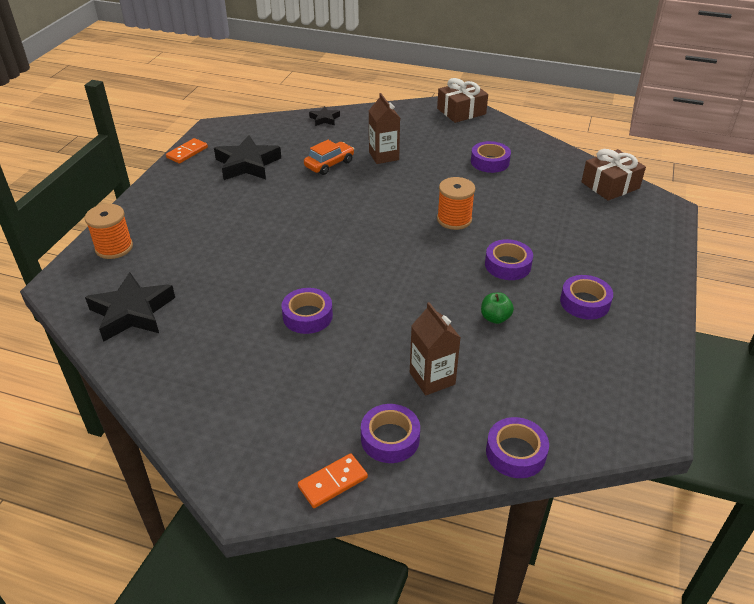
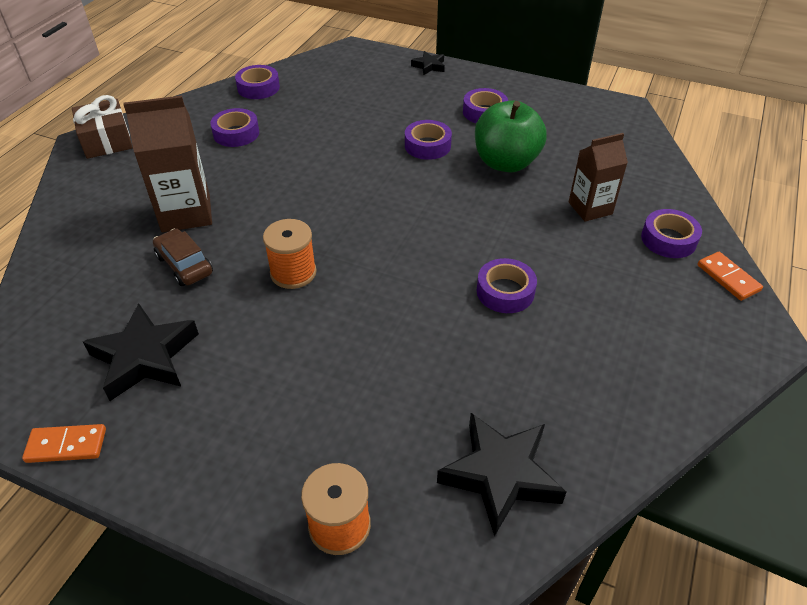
camera: 85 degrees left, 5 degrees up
orange domino [166,138,208,163] -> orange domino turned 45 degrees counterclockwise [22,424,106,463]
orange car [304,140,354,175] -> brown car [153,229,213,286]
black star [309,106,340,126] -> black star moved to [411,51,445,75]
brown carton [368,93,400,164] -> brown carton [123,95,212,232], size x1.51
orange spool [437,177,475,230] -> orange spool moved to [263,219,317,289]
green apple [481,292,514,324] -> green apple [475,100,547,172], size x2.28
purple tape [486,417,549,478] -> purple tape moved to [235,65,280,99]
brown gift [581,149,646,201] -> none

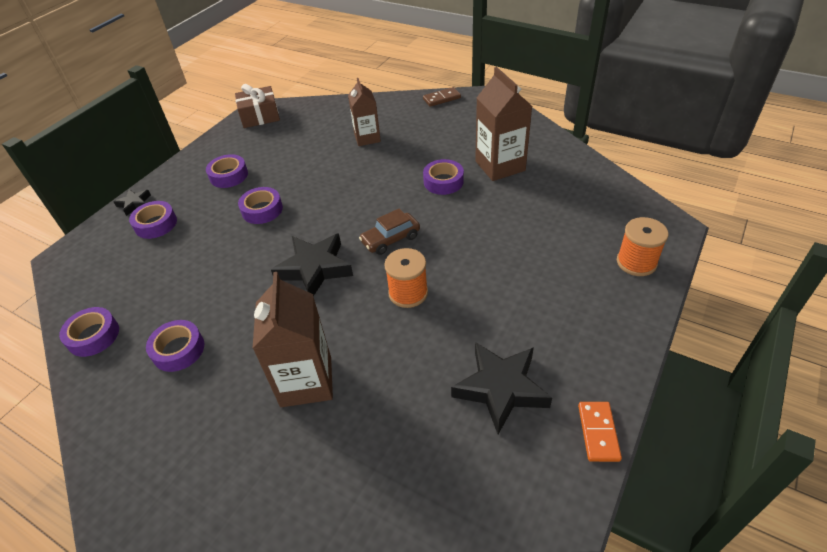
camera: 80 degrees left, 0 degrees up
brown gift [72,95,133,159] -> brown gift moved to [235,84,280,128]
brown car [153,229,213,286] -> brown car moved to [359,208,420,255]
black star [437,413,566,536] -> black star moved to [271,233,353,296]
green apple [475,100,547,172] -> none
purple tape [641,209,702,258] -> purple tape moved to [129,201,177,239]
orange domino [697,252,763,301] -> brown domino [423,87,461,107]
none -> brown carton [475,67,532,181]

